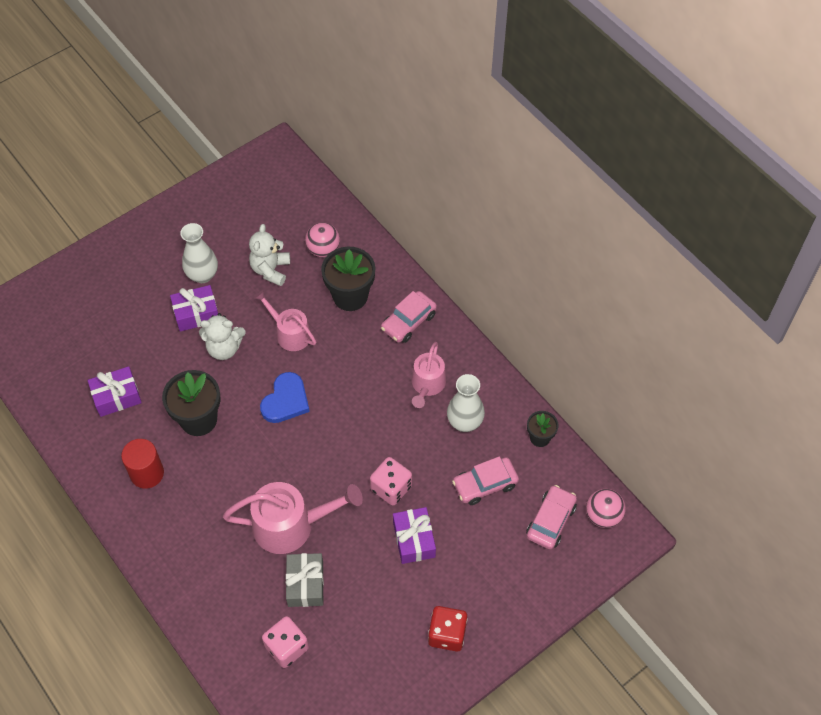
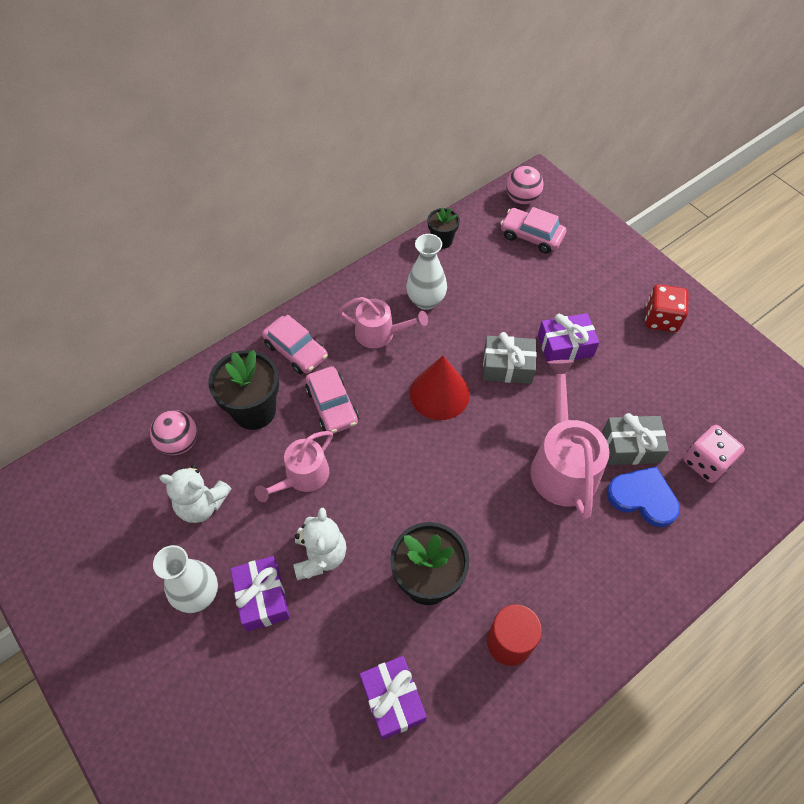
camera: 90 degrees left, 0 degrees up
blue heart [260,372,310,423] -> blue heart moved to [607,466,680,527]
pink dice [370,457,412,506] -> grey gift [483,332,537,384]
pink car [452,456,519,505] -> pink car moved to [305,366,359,434]
none -> red cone [410,356,470,420]

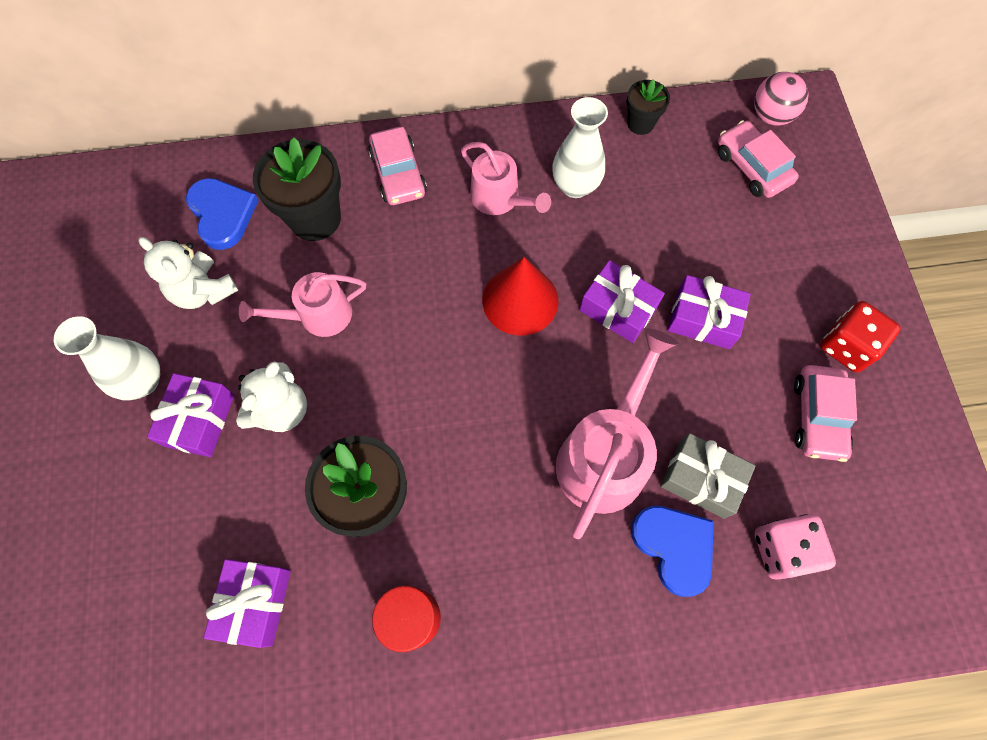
camera: 30 degrees right, 10 degrees up
pink ball [150,410,197,455] -> blue heart [186,178,259,250]
pink car [305,366,359,434] -> pink car moved to [794,365,857,462]
grey gift [483,332,537,384] -> purple gift [580,260,665,343]

